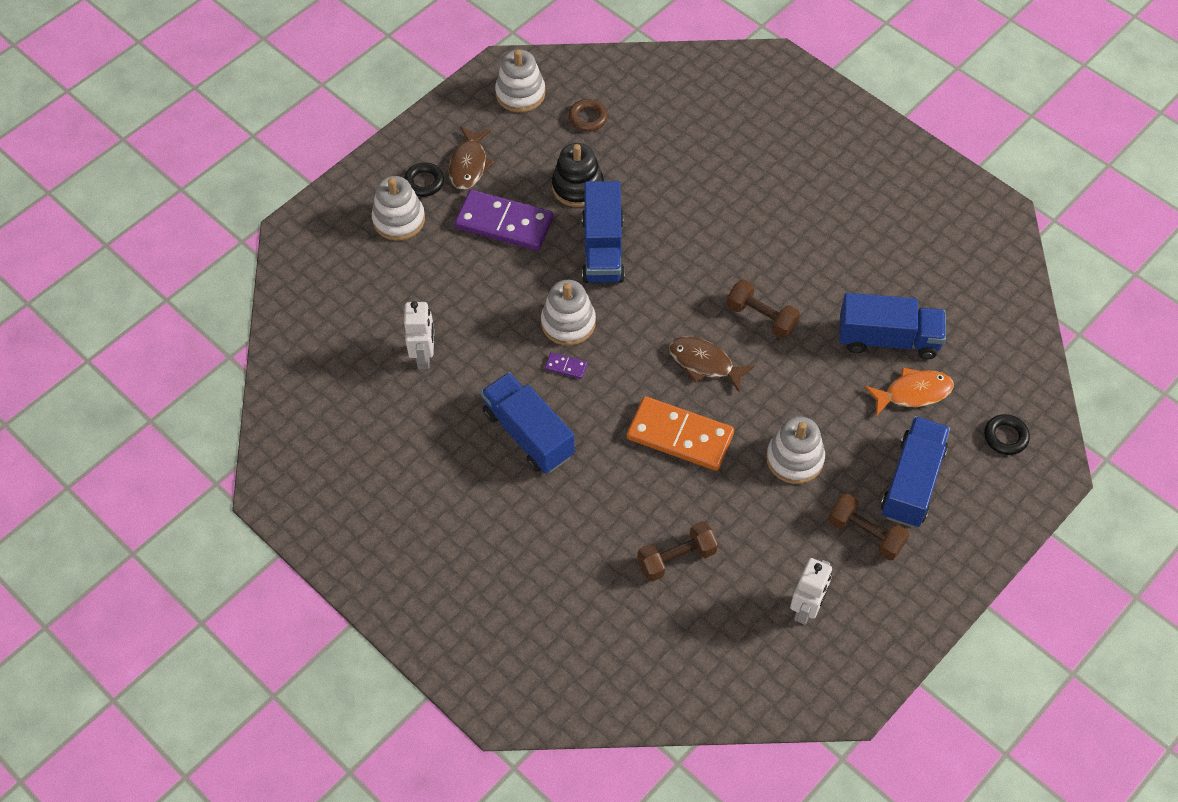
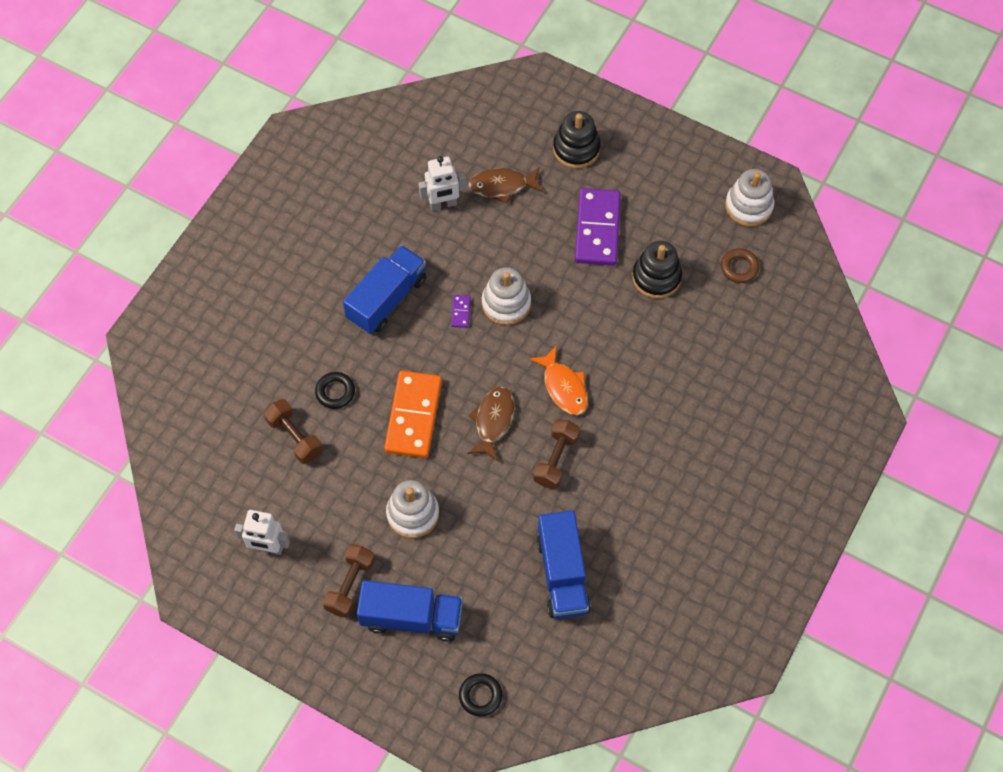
camera: 75 degrees right, 5 degrees up
white stacking toy [372,176,425,241] -> black stacking toy [553,111,601,168]
black ring [404,162,444,197] -> black ring moved to [315,372,355,409]
brown fish [449,127,494,190] -> brown fish moved to [468,167,543,204]
blue truck [582,181,625,283] -> none
orange fish [865,367,954,416] -> orange fish moved to [529,345,588,415]

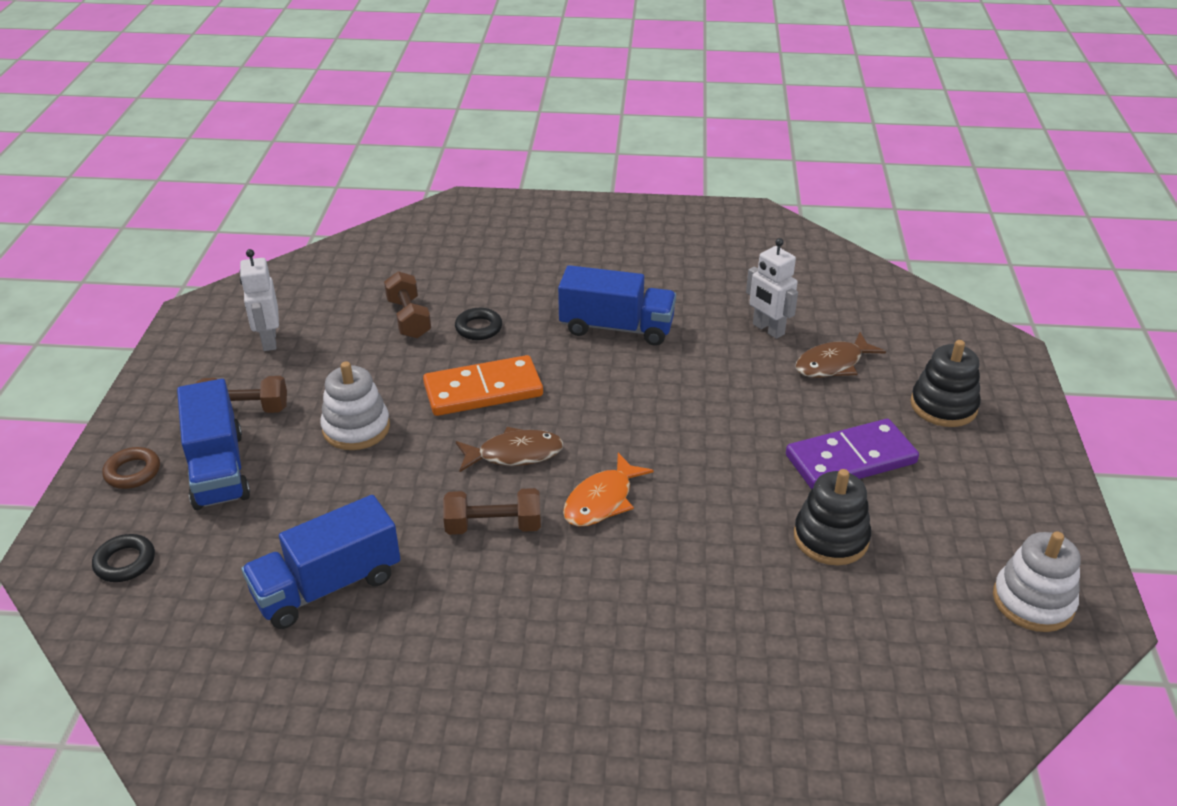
camera: 65 degrees right, 25 degrees down
brown dumbbell [264,399,323,464] -> brown dumbbell turned 45 degrees counterclockwise [384,271,431,338]
purple domino [451,295,471,328] -> none
brown fish [468,167,543,204] -> brown fish turned 90 degrees counterclockwise [795,332,886,378]
white stacking toy [482,267,531,325] -> none
brown ring [721,248,759,283] -> brown ring moved to [102,447,160,489]

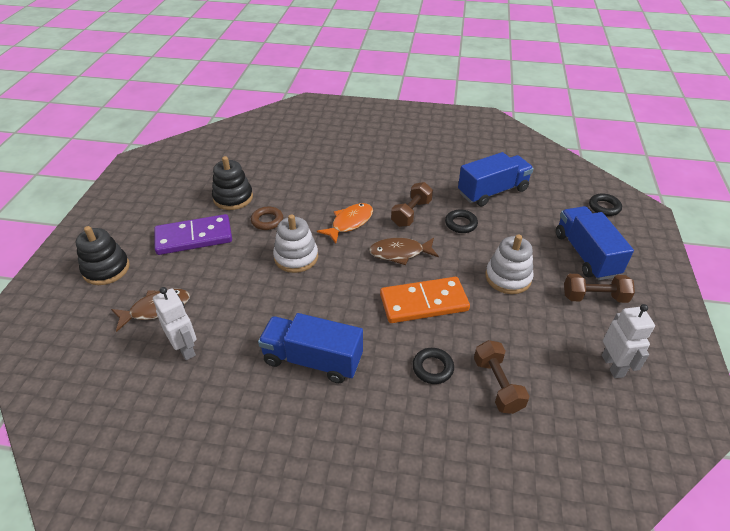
camera: 175 degrees left, 5 degrees up
brown ring [102,447,160,489] -> brown ring moved to [251,207,283,230]
brown dumbbell [443,488,541,535] -> brown dumbbell turned 60 degrees counterclockwise [391,182,433,227]
white stacking toy [993,531,1081,632] -> white stacking toy moved to [273,214,318,273]
none -> black ring [445,209,478,233]

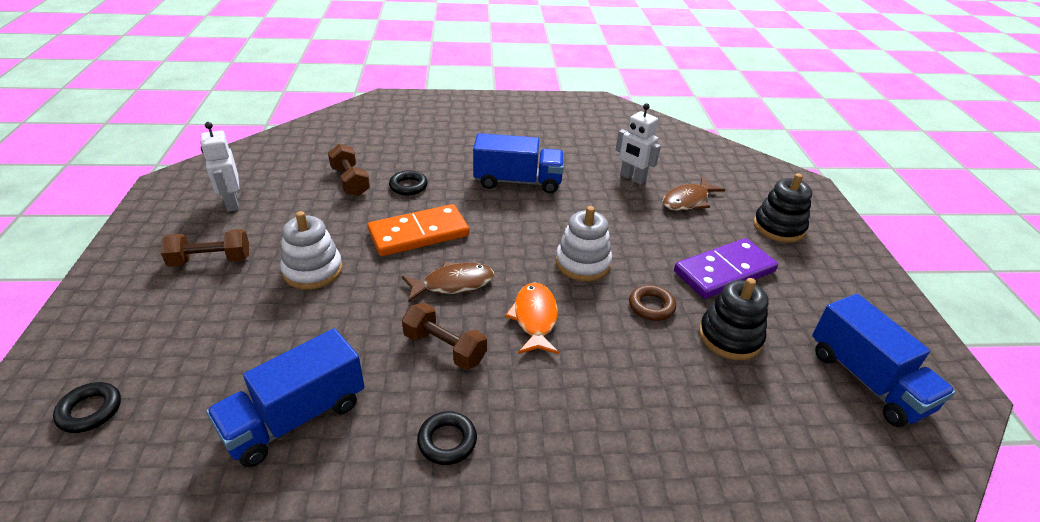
camera: 165 degrees right, 5 degrees down
orange fish [317,203,373,244] -> orange fish turned 150 degrees clockwise [505,283,559,354]
brown dumbbell [391,182,433,227] -> brown dumbbell turned 75 degrees counterclockwise [402,303,487,370]
black ring [445,209,478,233] -> black ring moved to [417,411,477,465]
blue truck [556,206,634,280] -> blue truck moved to [812,294,955,427]

